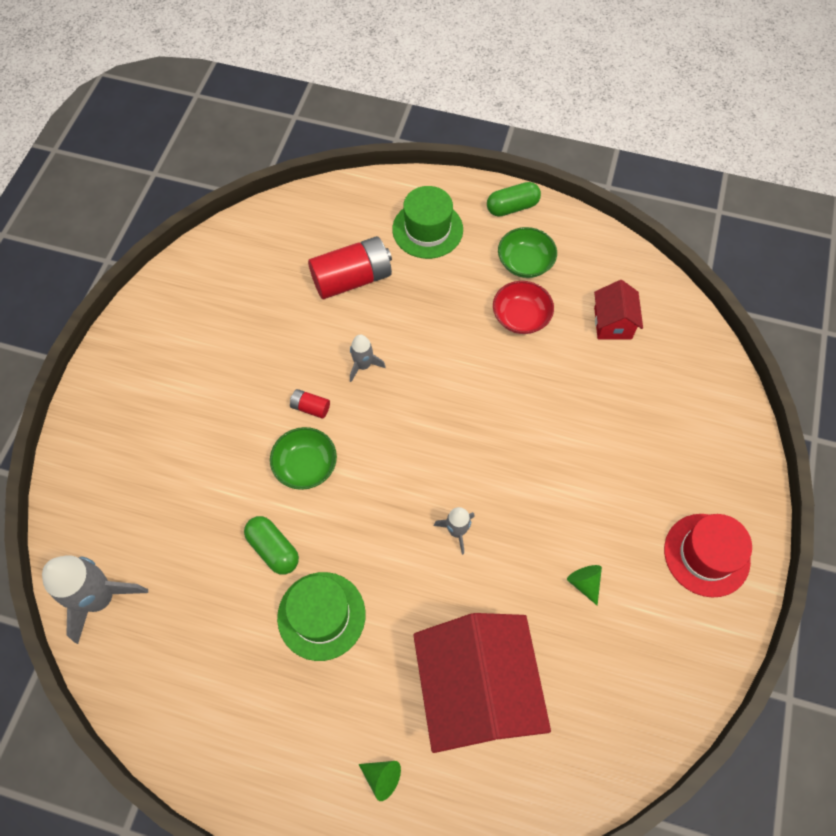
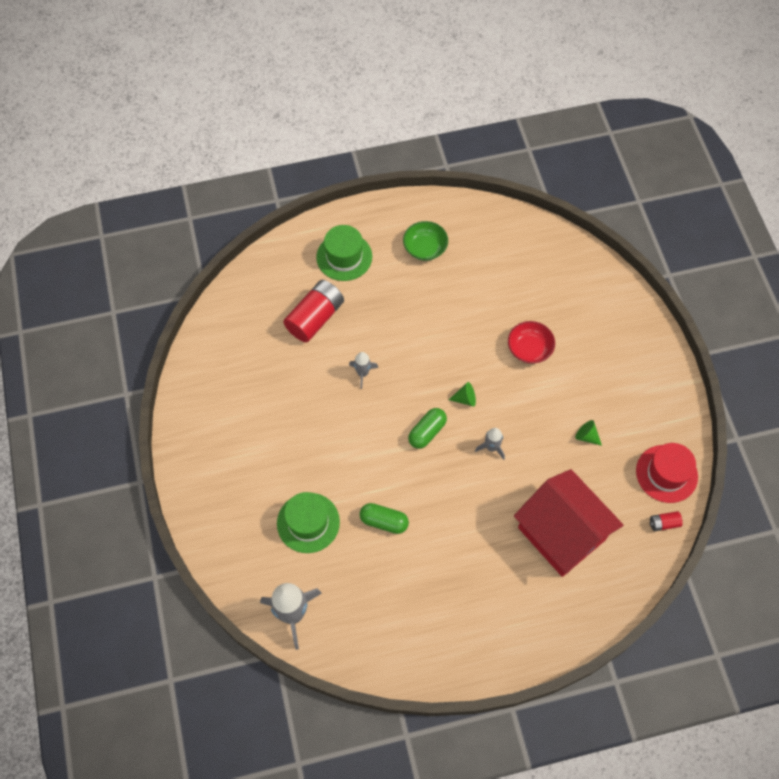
camera: 30 degrees left, 0 degrees up
green bowl [270,427,337,490] -> none
green hat [277,572,366,661] -> green hat moved to [277,492,340,553]
red battery [290,389,330,419] -> red battery moved to [650,511,683,531]
green cone [358,761,401,801] -> green cone moved to [449,382,476,407]
green capsule [487,182,541,217] -> green capsule moved to [408,408,447,449]
red bowl [493,281,554,334] -> red bowl moved to [508,321,555,364]
red house [594,280,643,339] -> none
red hat [664,514,752,597] -> red hat moved to [636,443,698,503]

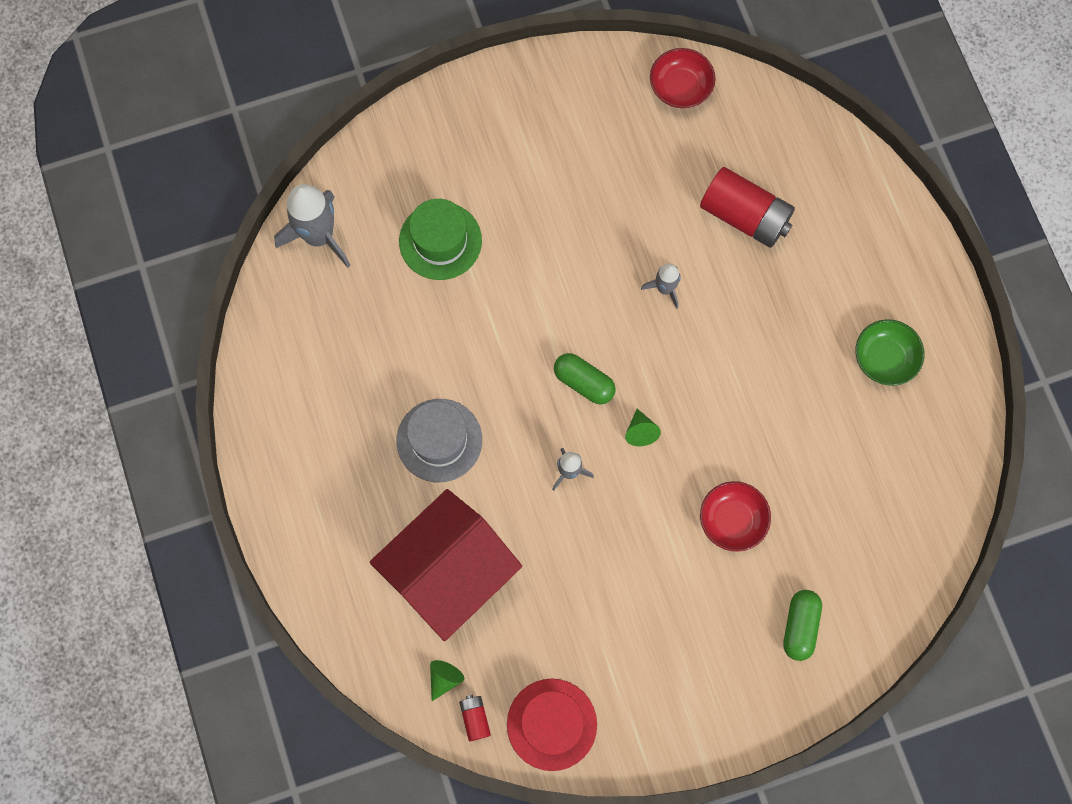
camera: 85 degrees right, 10 degrees up
green hat [316,225,372,281] -> none
green capsule [359,503,409,534] -> green capsule moved to [783,590,822,661]
green cone [575,420,602,446] -> green cone moved to [430,660,464,701]
none -> grey hat [396,399,482,482]
none -> red bowl [650,48,716,108]

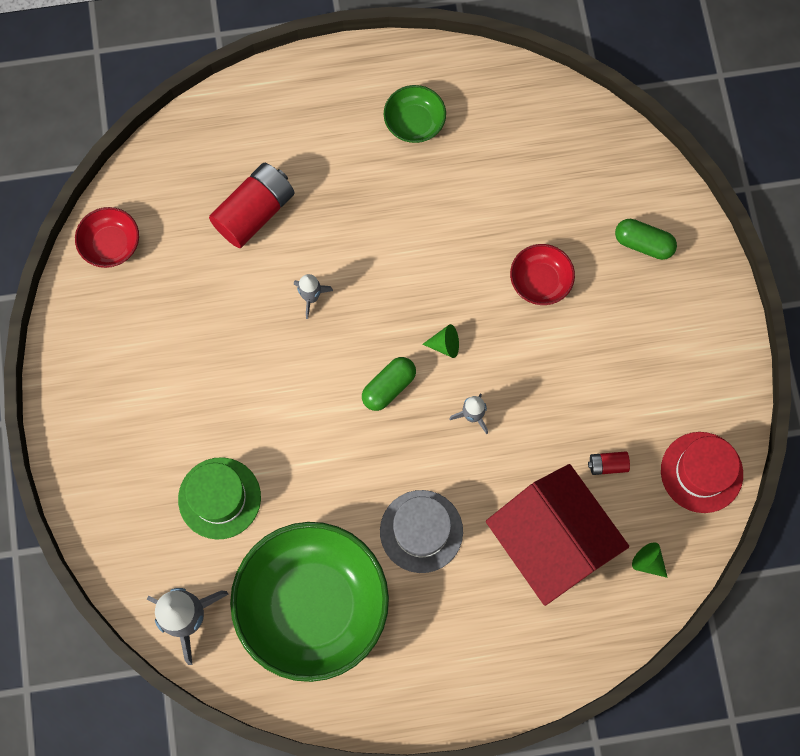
camera: 80 degrees left, 0 degrees up
red battery [459,695,491,741] -> red battery moved to [588,451,630,475]
none -> green bowl [230,522,389,682]

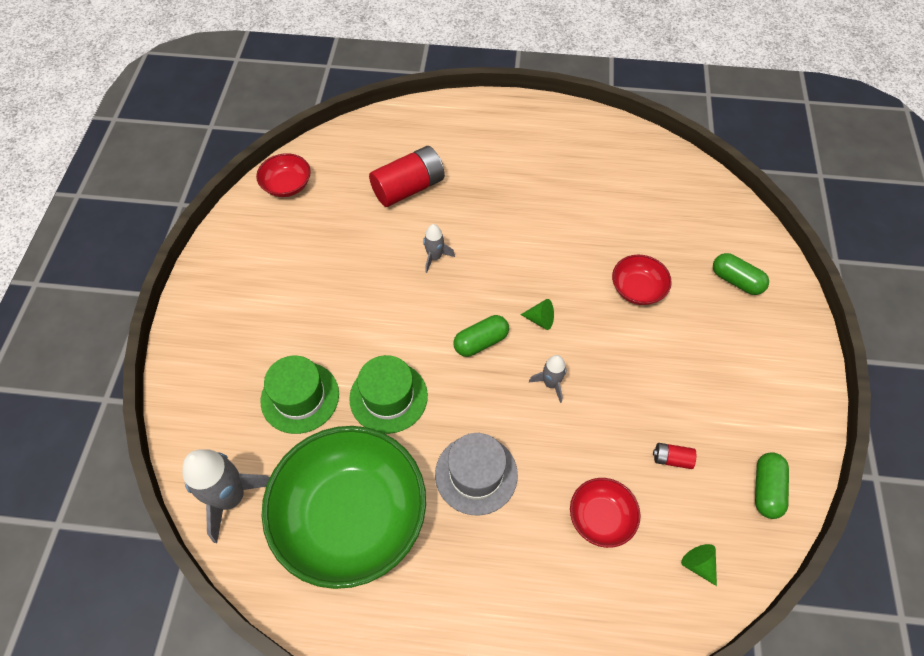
camera: 15 degrees right, 15 degrees down
green bowl [384,85,446,143] -> none
red house [486,464,629,606] -> red bowl [570,478,640,548]
red hat [661,432,743,513] -> green capsule [755,452,789,519]
none -> green hat [349,355,428,434]

